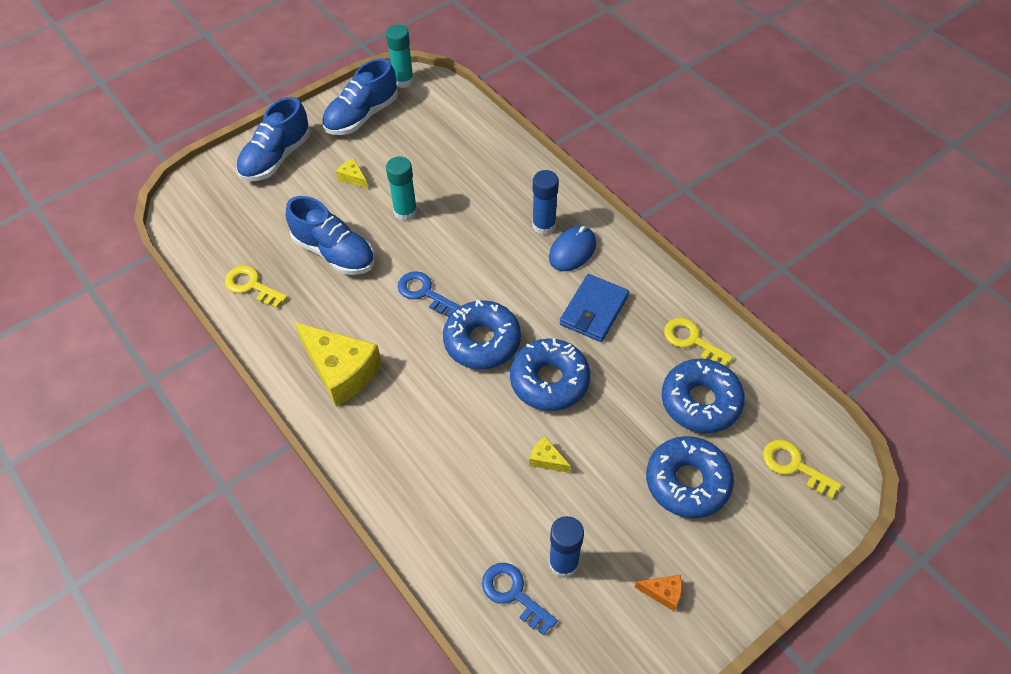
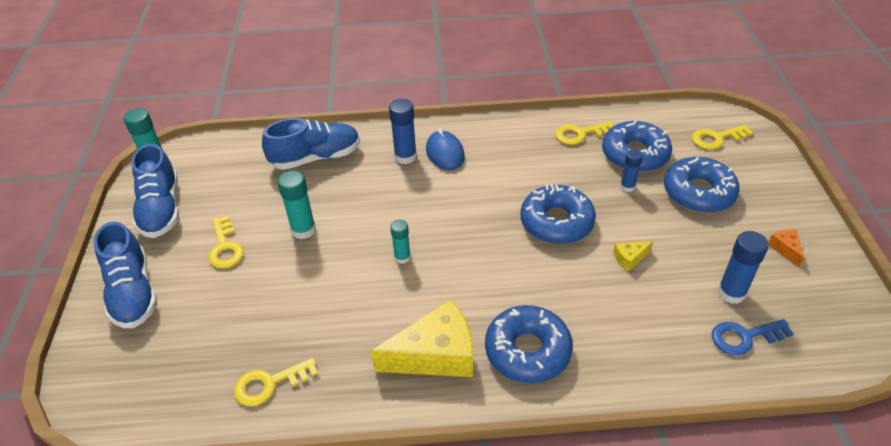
camera: 55 degrees left, 10 degrees down
blue shoe [286,196,375,275] -> blue shoe moved to [262,118,360,170]
yellow cheese [336,158,368,189] -> yellow key [208,216,244,269]
blue key [398,271,460,317] -> turquoise glue stick [390,220,411,264]
blue donut [443,300,521,369] -> blue donut moved to [485,305,573,383]
blue wallet [560,274,629,342] -> none
orange cheese [635,575,682,611] -> orange cheese turned 60 degrees counterclockwise [768,229,804,267]
none -> blue glue stick [620,149,643,192]

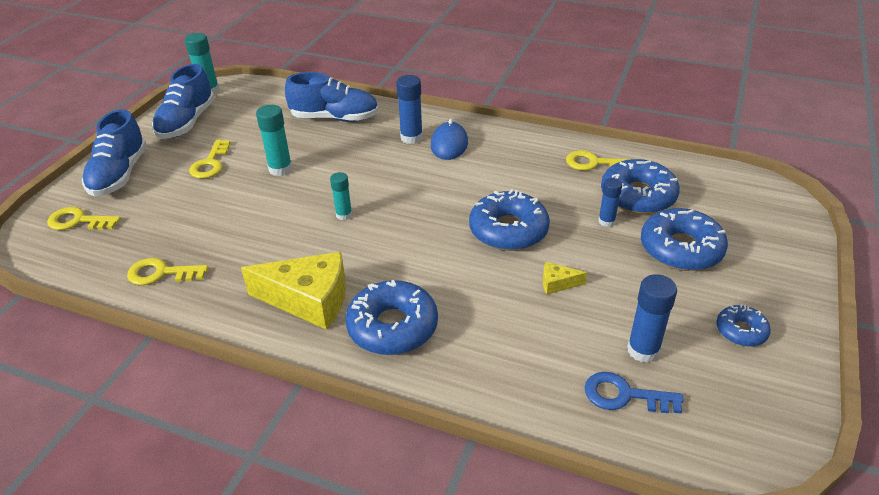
camera: 25 degrees right, 5 degrees down
yellow key [692,125,753,150] -> yellow key moved to [47,207,121,230]
orange cheese [768,229,804,267] -> blue donut [716,304,771,347]

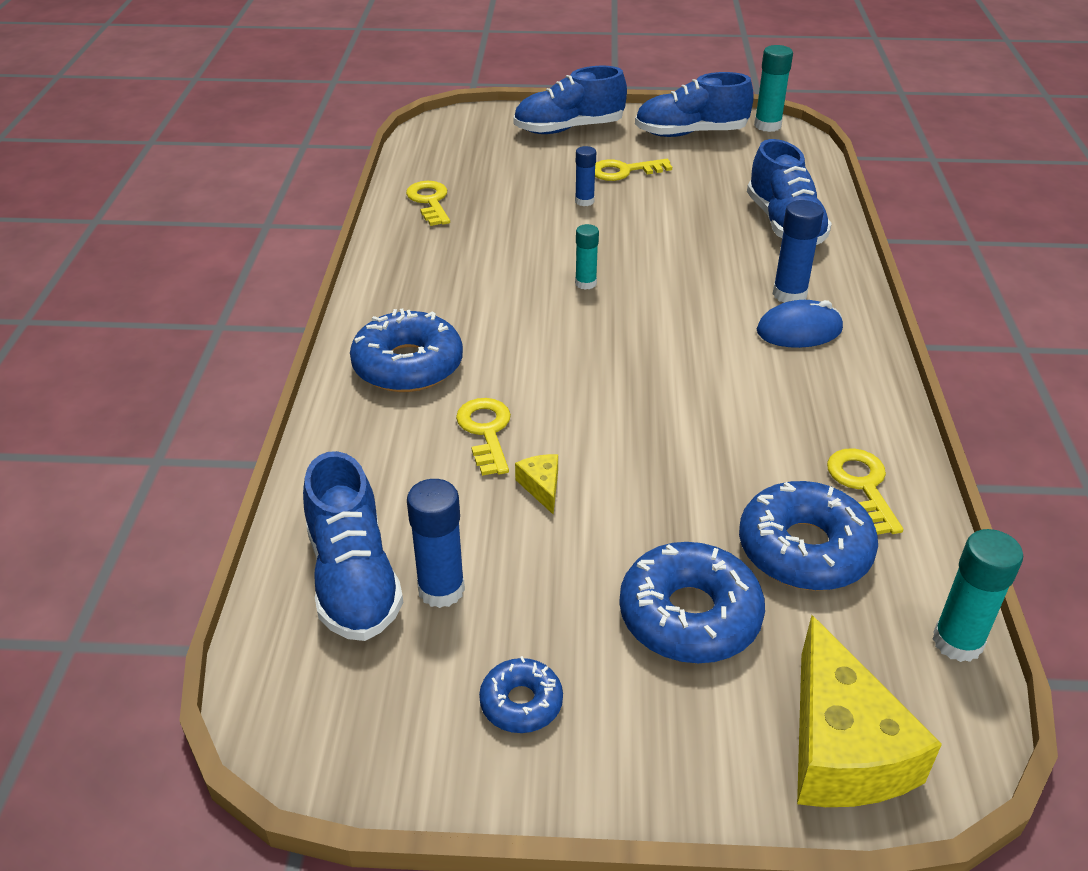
camera: 70 degrees right, 0 degrees up
yellow key [47,207,121,230] -> yellow key moved to [456,398,511,476]
yellow cheese [241,252,346,330] -> yellow cheese moved to [797,615,942,807]
turquoise glue stick [256,105,292,176] -> turquoise glue stick moved to [933,529,1023,662]
blue donut [469,189,550,251] -> none
blue key [585,372,684,413] -> blue shoe [303,451,403,641]
blue glue stick [598,178,622,227] -> blue glue stick moved to [575,146,596,206]

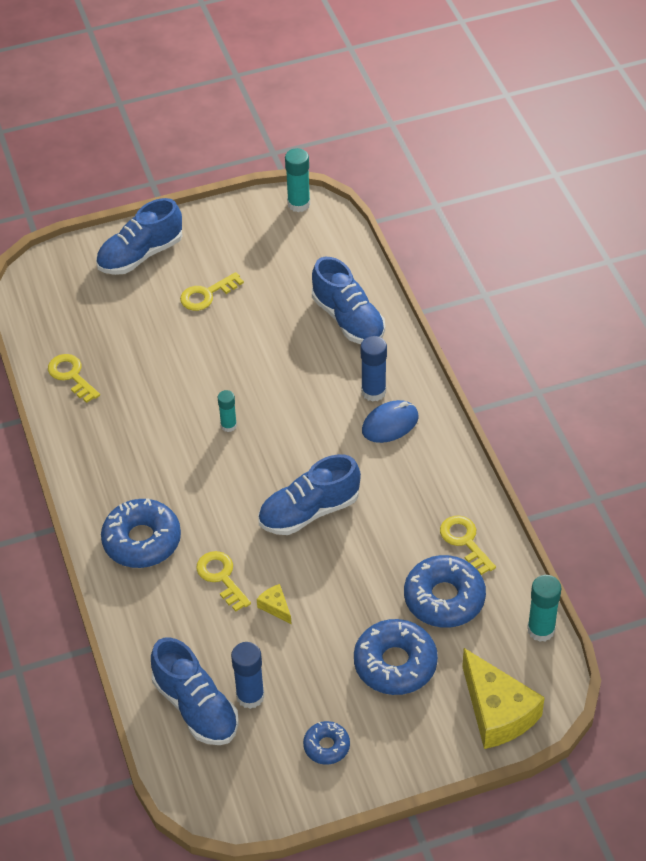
camera: 20 degrees left, 10 degrees up
blue glue stick [575,146,596,206] -> none
blue shoe [635,72,754,137] -> blue shoe moved to [258,454,361,535]

